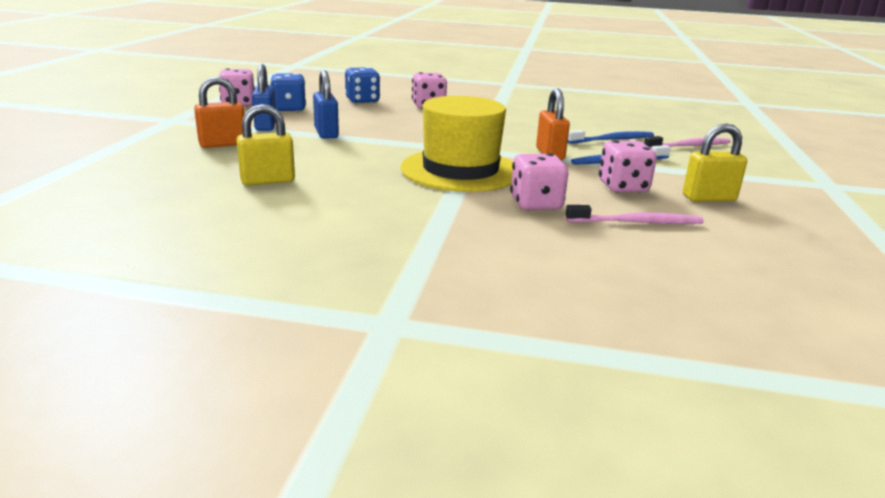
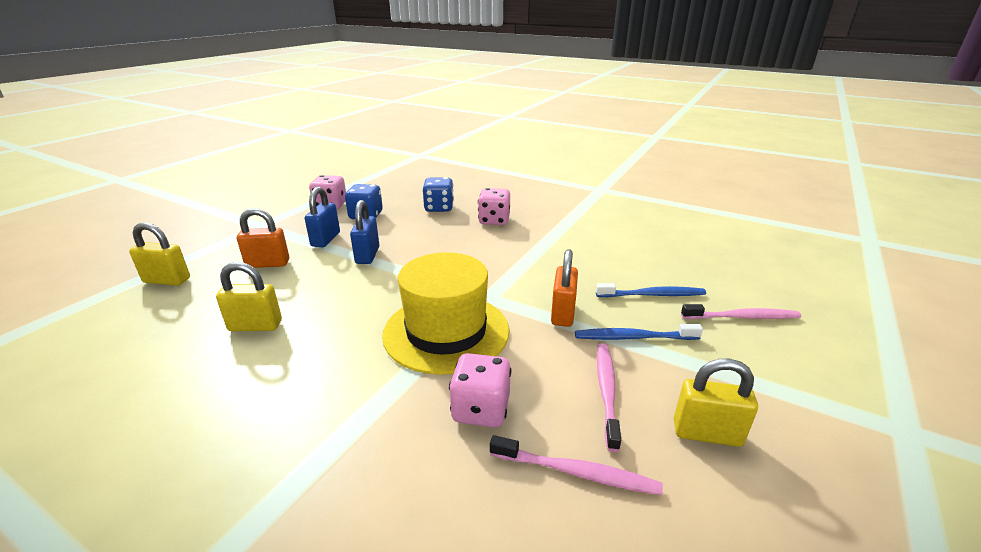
camera: 20 degrees right, 5 degrees up
pink dice [599,140,657,193] -> pink toothbrush [597,343,621,452]
none -> yellow padlock [129,222,190,286]

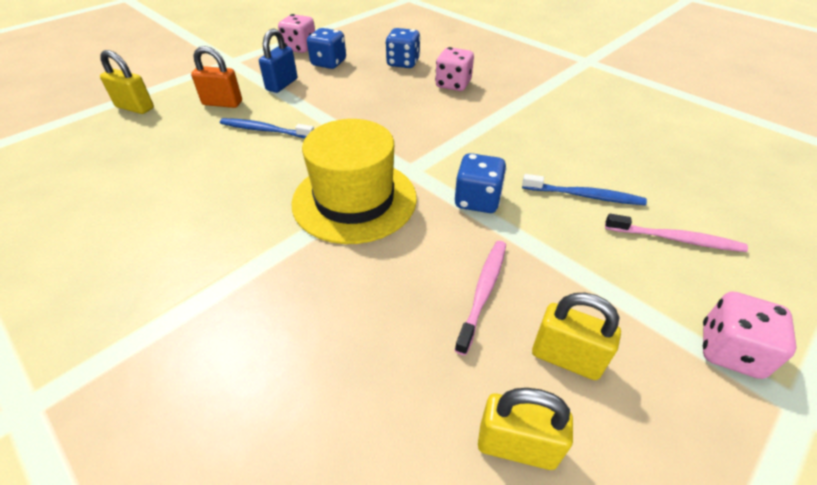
camera: 15 degrees right, 15 degrees up
yellow padlock [216,262,282,331] -> yellow padlock moved to [478,388,573,470]
blue padlock [350,200,379,264] -> none
pink dice [449,353,511,428] -> pink dice moved to [703,292,797,379]
pink toothbrush [490,435,663,495] -> none
orange padlock [551,249,578,327] -> blue dice [455,153,506,213]
blue toothbrush [575,324,703,340] -> blue toothbrush moved to [220,118,314,138]

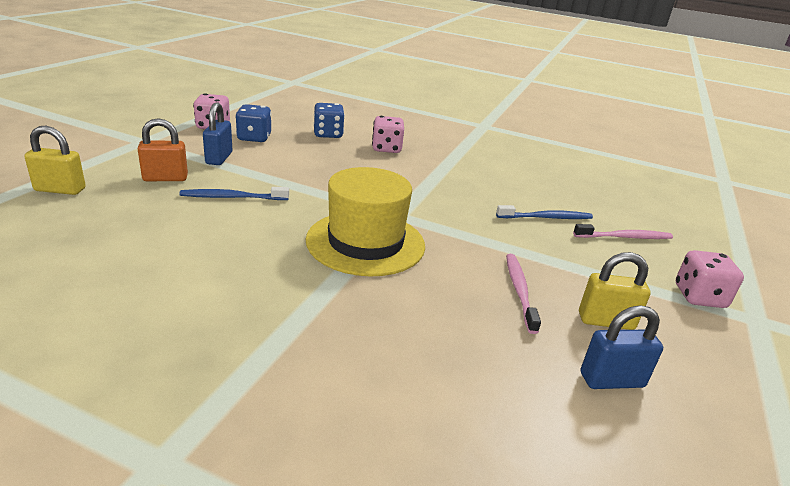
camera: 25 degrees left, 15 degrees down
blue dice [455,153,506,213] -> none
yellow padlock [478,388,573,470] -> blue padlock [581,305,663,389]

